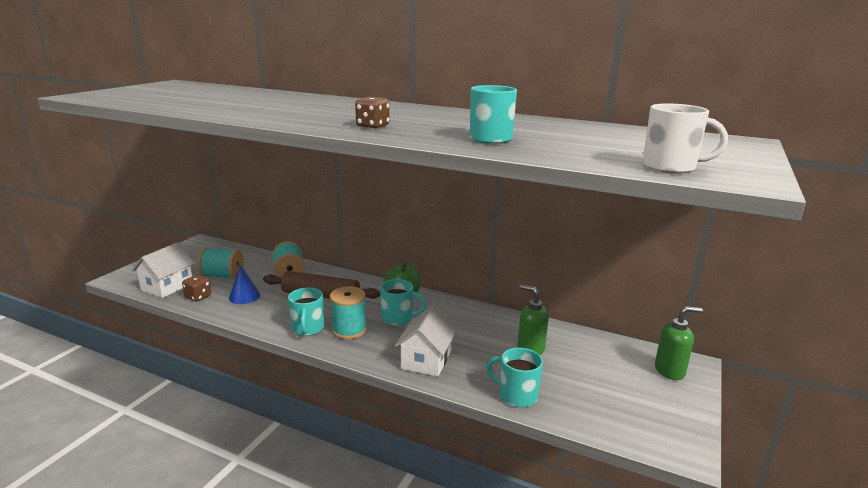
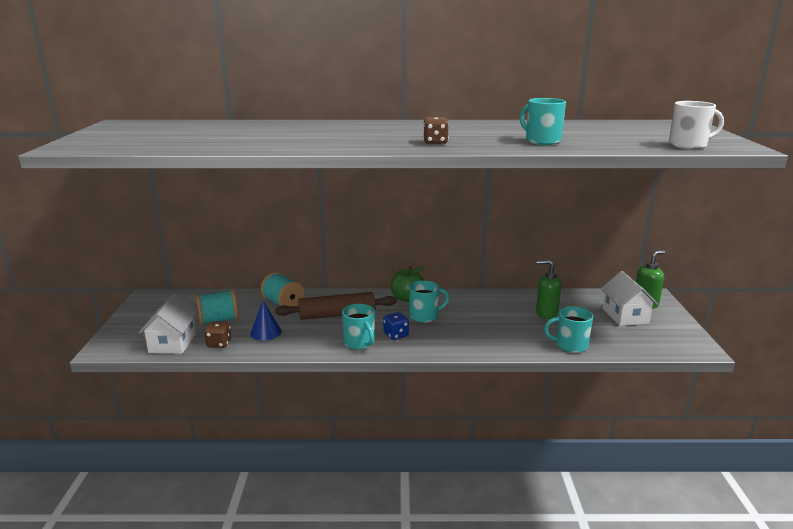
camera: 25 degrees left, 0 degrees up
turquoise spool [330,286,367,339] -> blue dice [383,312,409,340]
white house [395,304,458,377] -> white house moved to [601,271,658,326]

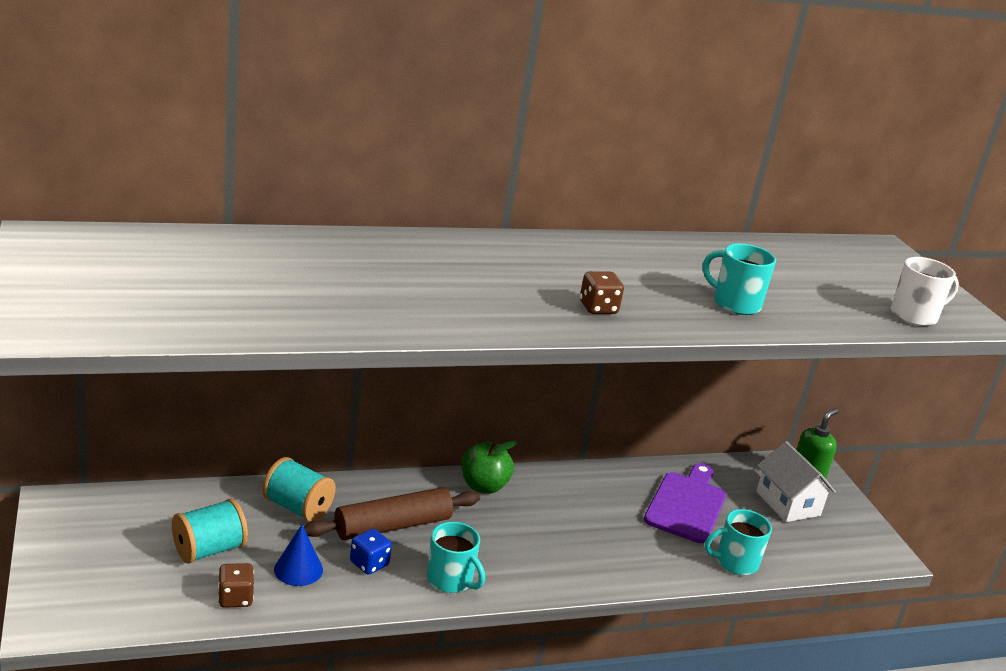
camera: 20 degrees left, 5 degrees up
white house [139,294,198,354] -> none
blue dice [383,312,409,340] -> blue dice moved to [350,529,392,575]
turquoise mug [409,281,450,323] -> none
green soap dispenser [536,260,561,319] -> purple cutting board [644,463,726,543]

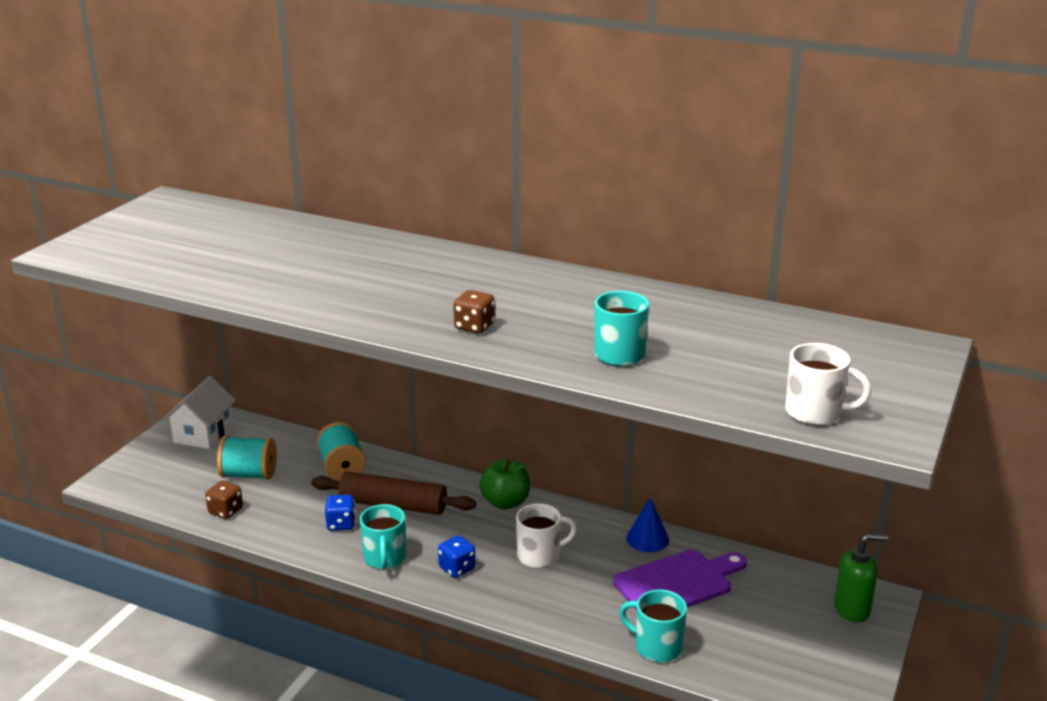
camera: 45 degrees right, 0 degrees up
blue cone [274,525,323,586] -> blue cone moved to [626,497,669,552]
white house [756,441,836,522] -> white house moved to [163,376,236,449]
none -> blue dice [438,535,476,578]
none -> white mug [516,504,577,568]

